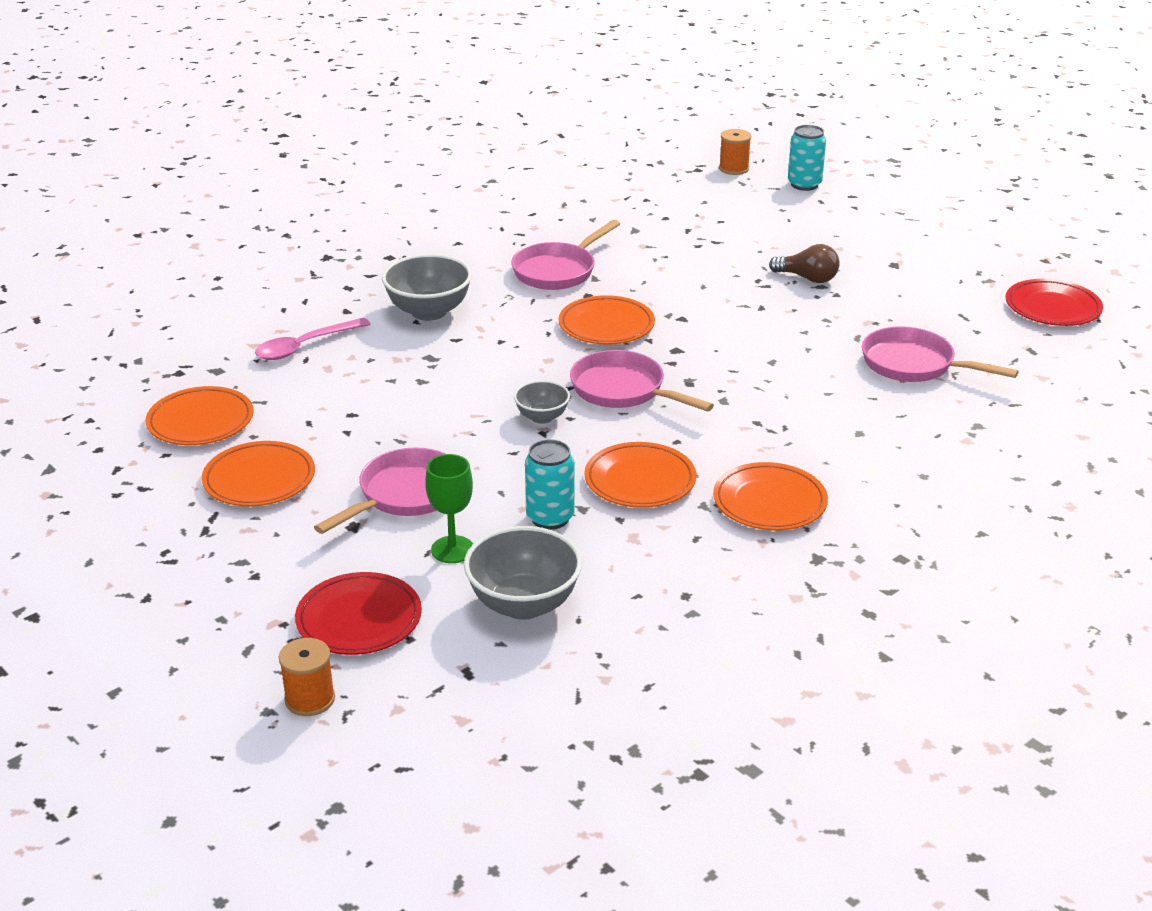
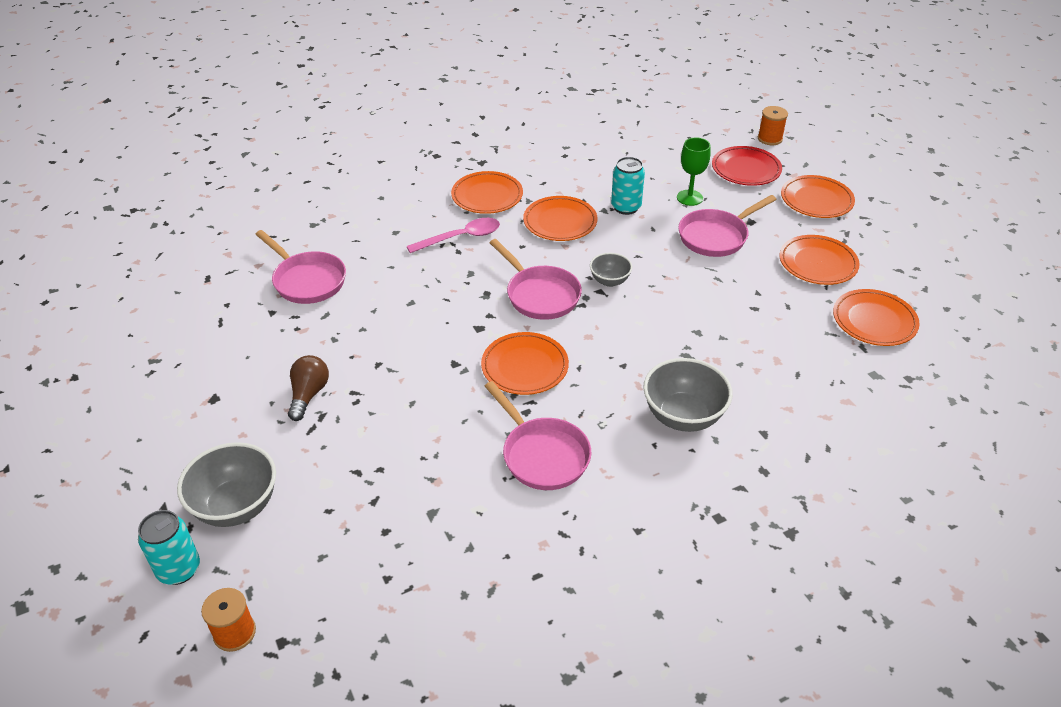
camera: 165 degrees left, 10 degrees up
pink spoon [255,318,370,360] -> pink spoon moved to [407,218,500,253]
grey bowl [464,526,582,620] -> grey bowl moved to [177,442,276,527]
pink pan [511,220,620,290] -> pink pan turned 90 degrees clockwise [485,381,591,490]
brown light bulb [769,244,840,283] -> brown light bulb turned 60 degrees clockwise [288,355,329,421]
red plate [1006,279,1103,326] -> none
none -> orange plate [781,175,855,218]

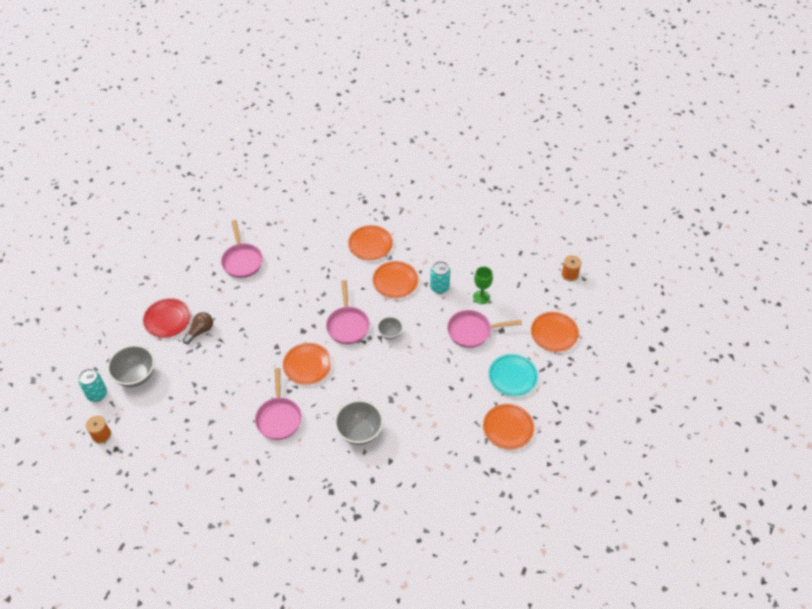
camera: 30 degrees right, 10 degrees up
pink spoon [407,218,500,253] -> none
red plate [712,146,782,186] -> red plate moved to [143,298,191,338]
orange plate [779,235,859,285] -> turquoise plate [489,354,538,397]

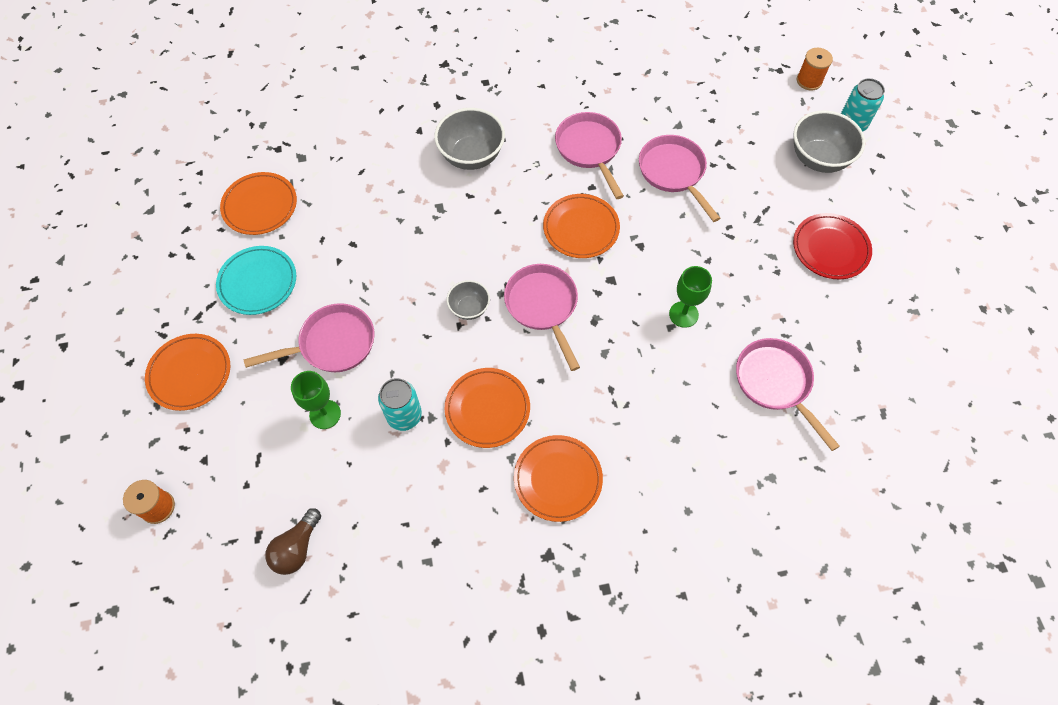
camera: 165 degrees right, 10 degrees up
brown light bulb [182,312,213,344] -> brown light bulb moved to [265,508,321,575]
none -> pink pan [639,135,721,222]
none -> green goblet [669,266,712,328]

